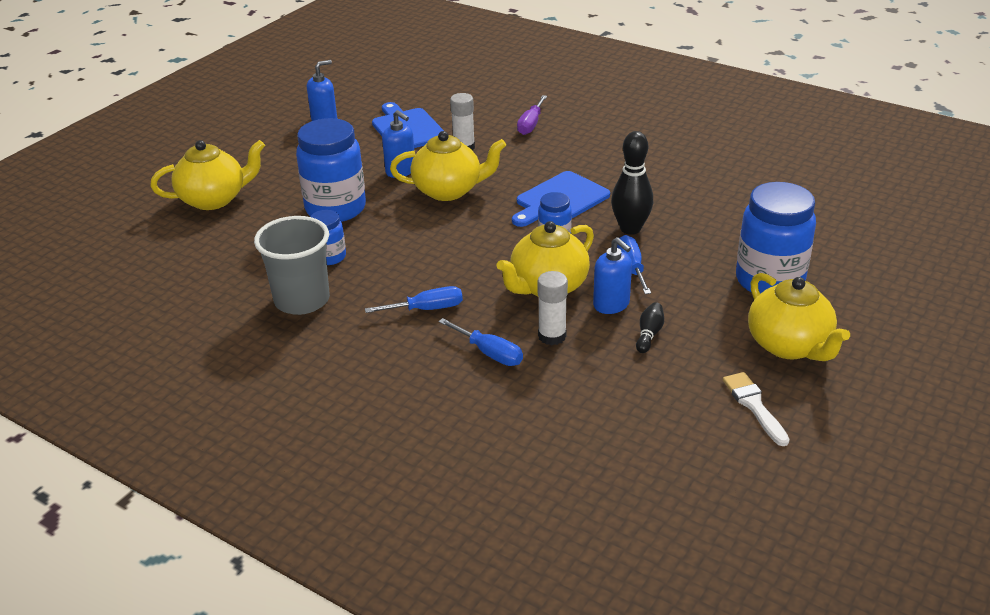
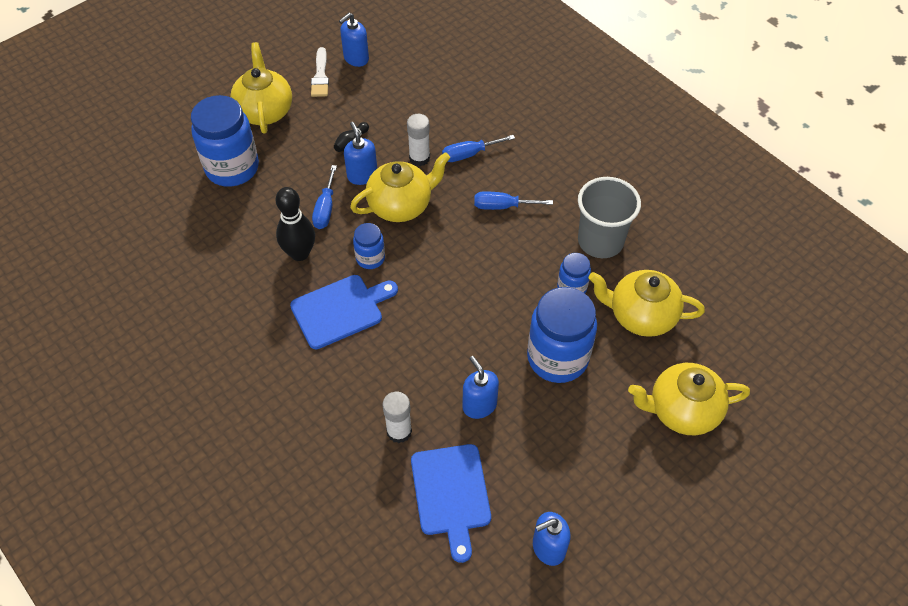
camera: 165 degrees left, 20 degrees up
yellow teapot [390,131,506,201] -> yellow teapot moved to [589,270,705,337]
blue screwdriver [438,318,523,366] -> blue screwdriver turned 75 degrees counterclockwise [442,135,515,162]
purple screwdriver [517,95,547,135] -> none
none -> blue soap dispenser [339,13,369,67]

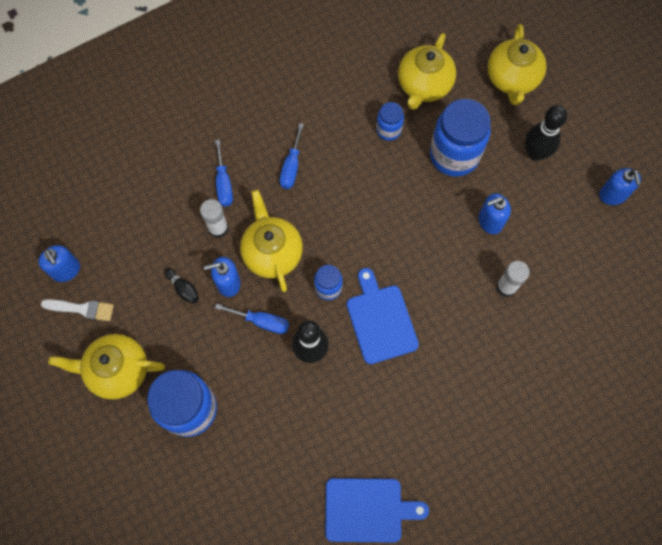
camera: 80 degrees left, 15 degrees up
blue cutting board [411,444,491,563] -> blue cutting board moved to [325,478,429,543]
grey cup [578,177,641,258] -> none
none -> black bowling pin [525,105,567,161]

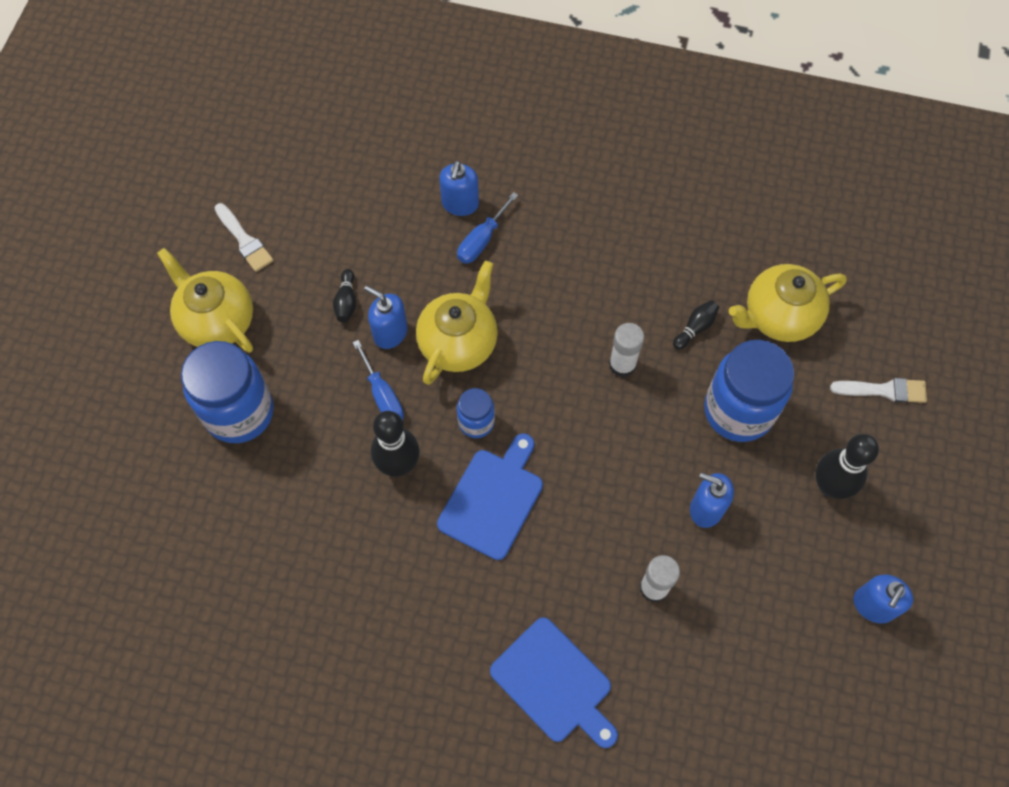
camera: 45 degrees right, 5 degrees down
blue soap dispenser [38,245,80,282] -> blue soap dispenser moved to [439,160,479,216]
white glue stick [200,199,228,238] -> white glue stick moved to [609,323,644,377]
blue screwdriver [280,123,304,189] -> none
blue cutting board [325,478,429,543] -> blue cutting board moved to [490,617,618,748]
blue jar [376,102,404,141] -> black bowling pin [673,300,719,350]
yellow teapot [487,24,546,105] -> white brush [830,378,927,403]

